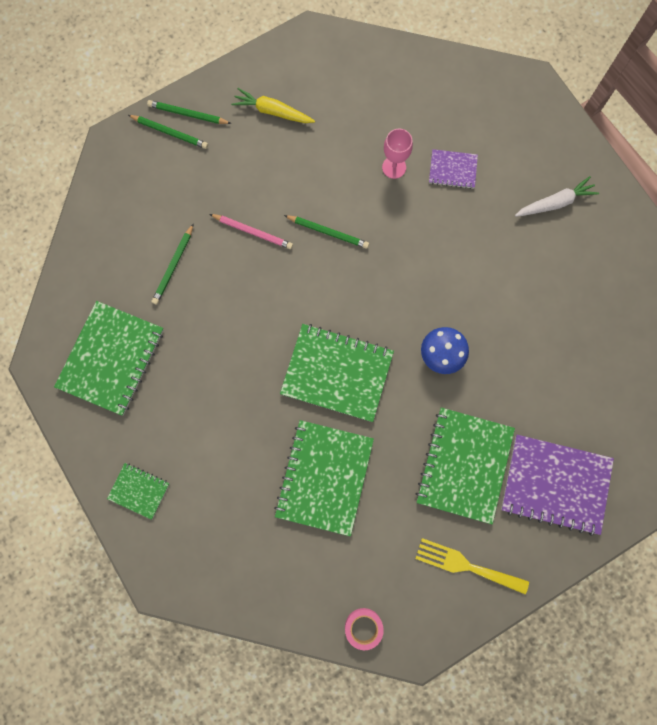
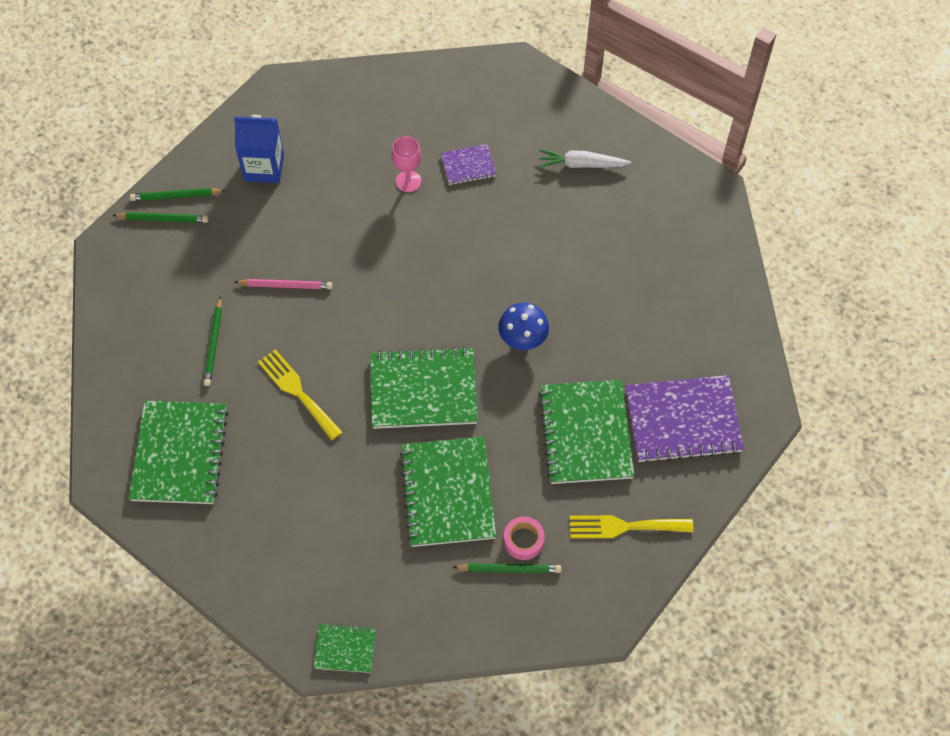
camera: 20 degrees left, 15 degrees down
green notebook [107,463,169,520] -> green notebook moved to [314,623,376,673]
yellow carrot [231,88,315,123] -> blue carton [234,115,284,183]
green pencil [284,215,369,249] -> green pencil moved to [452,563,561,573]
pink tape [345,608,384,650] -> pink tape moved to [504,516,545,560]
white carrot [515,176,599,217] -> white carrot turned 135 degrees counterclockwise [539,150,631,168]
none -> yellow fork [258,349,342,440]

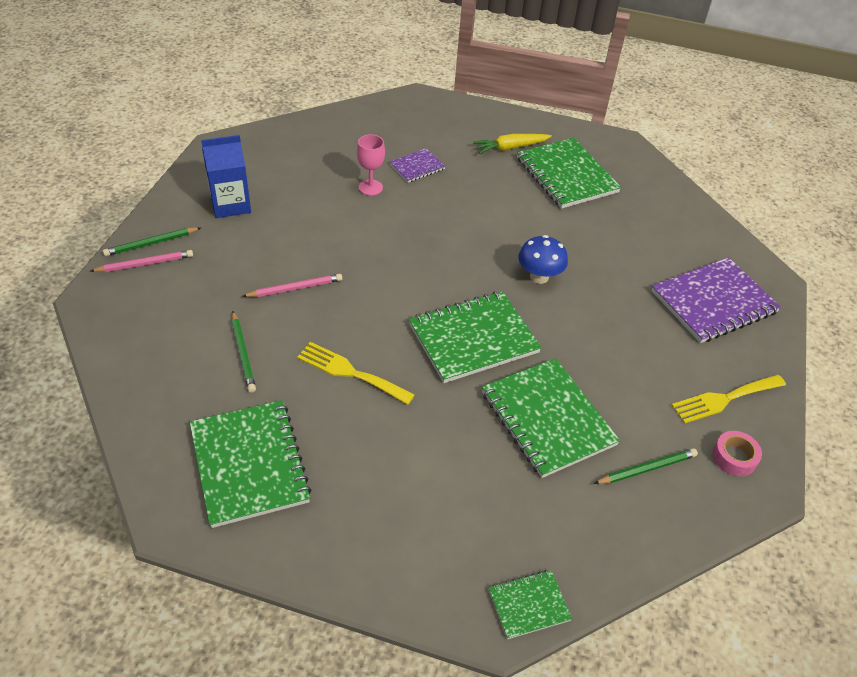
camera: 25 degrees left, 15 degrees down
green pencil [112,212,209,223] -> pink pencil [90,250,193,272]
pink tape [504,516,545,560] -> pink tape moved to [712,431,762,476]
green notebook [538,380,635,484] -> green notebook moved to [517,138,621,209]
white carrot [539,150,631,168] -> yellow carrot [473,134,552,154]

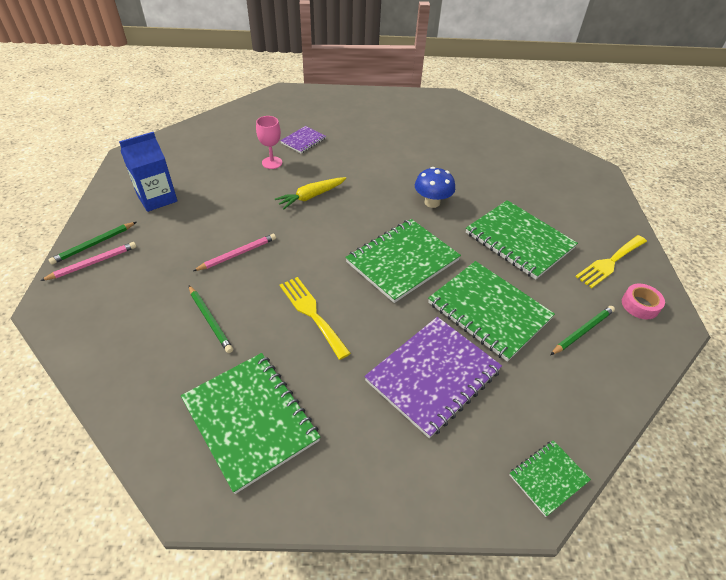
camera: 15 degrees left, 0 degrees up
yellow fork [297,342,415,405] -> yellow fork turned 45 degrees clockwise [280,277,351,360]
yellow carrot [473,134,552,154] -> yellow carrot moved to [275,177,346,209]
green notebook [517,138,621,209] -> green notebook moved to [466,200,578,280]
purple notebook [651,257,781,343] -> purple notebook moved to [364,317,502,438]

